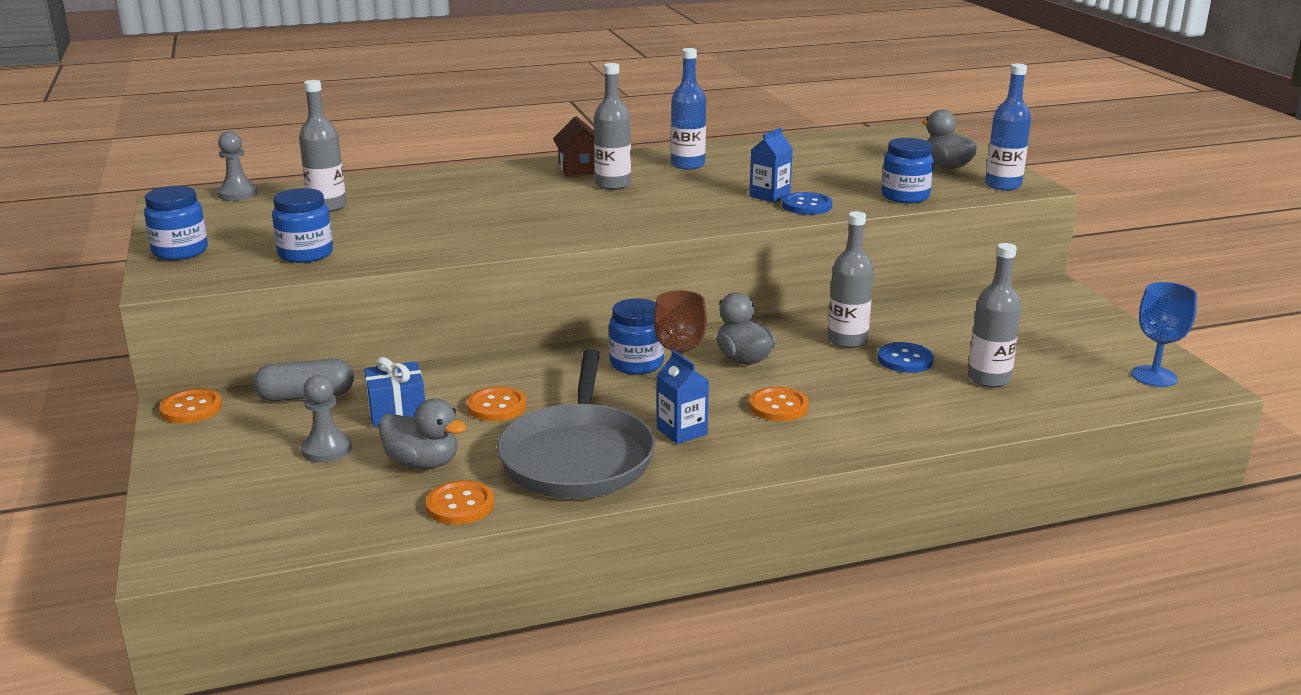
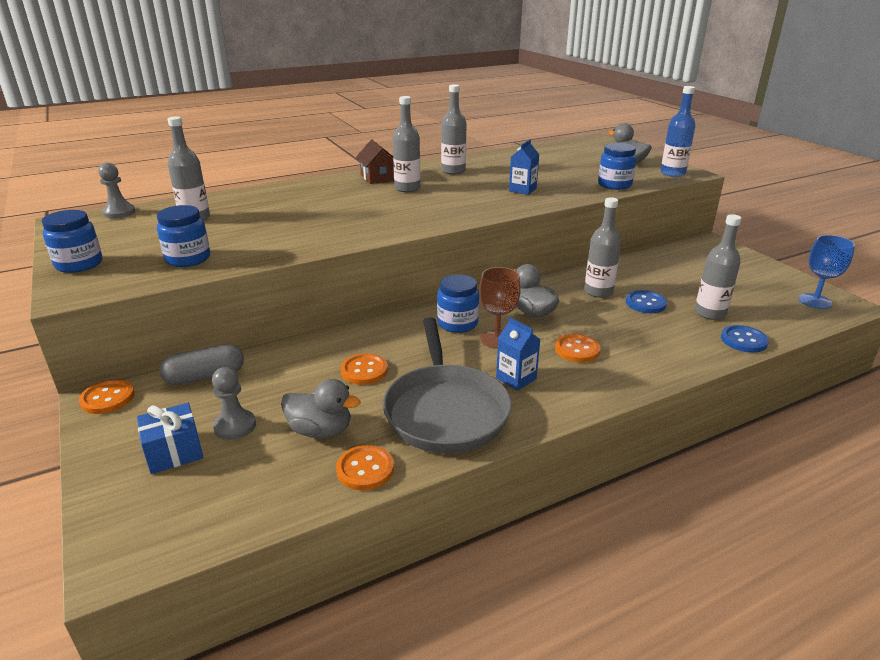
camera: 10 degrees left, 5 degrees up
blue gift [364,357,425,427] -> blue gift moved to [137,403,204,474]
blue bottle [671,48,706,170] -> grey bottle [441,84,467,175]
blue button [782,192,832,215] -> blue button moved to [721,325,769,353]

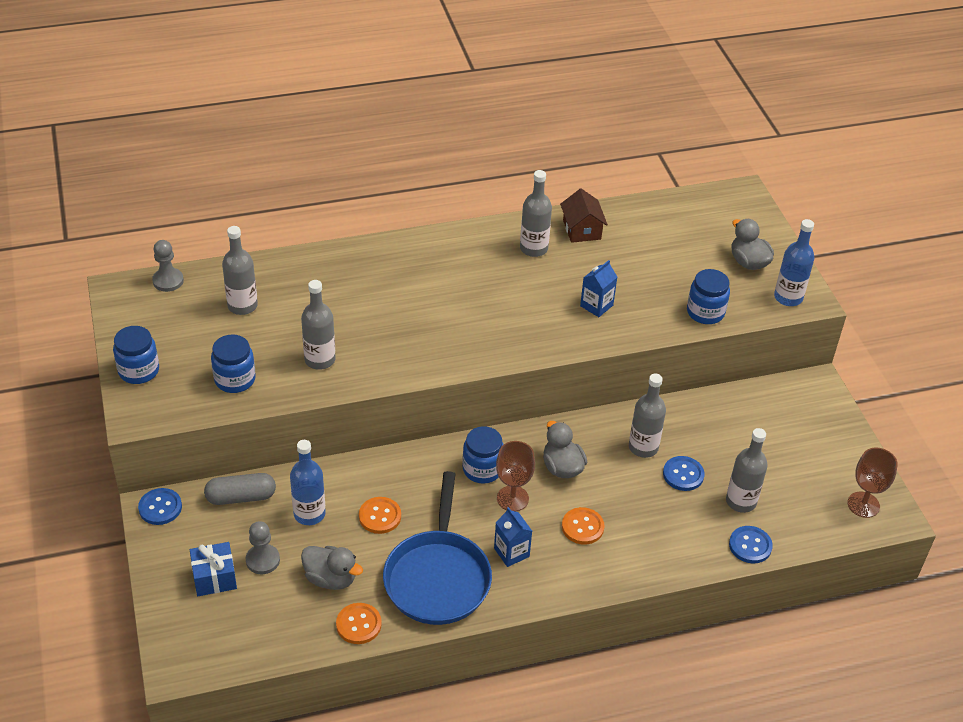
camera: 10 degrees right, 15 degrees up
orange button [79,379,135,414] -> blue button [138,488,182,525]
brown house [356,140,394,184] -> brown house moved to [560,189,608,243]
grey pan [383,317,512,453] -> blue pan [383,471,492,625]
grey bottle [393,96,421,192] -> grey bottle moved to [301,280,336,370]
blue goblet [798,235,855,309] -> brown goblet [847,448,898,518]
none -> blue bottle [290,440,326,525]

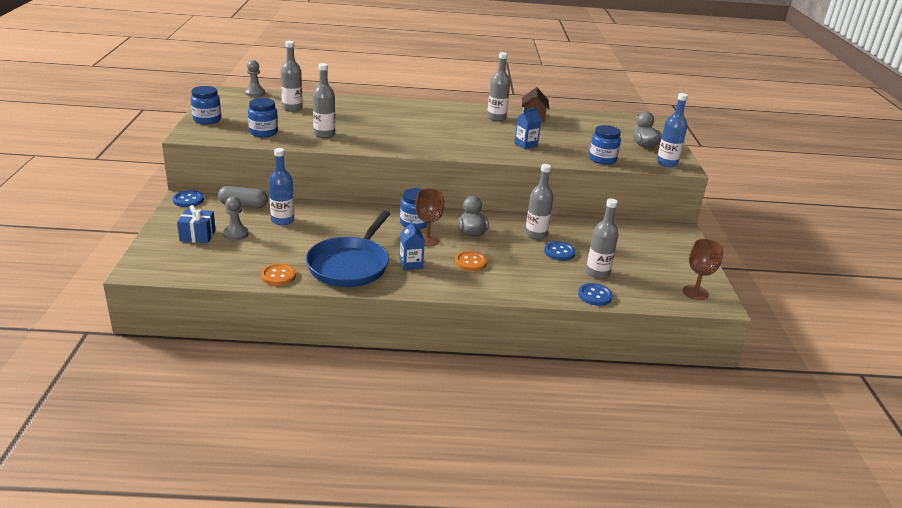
camera: 15 degrees right, 15 degrees down
grey duck [301,546,363,590] -> none
orange button [359,497,401,534] -> none

